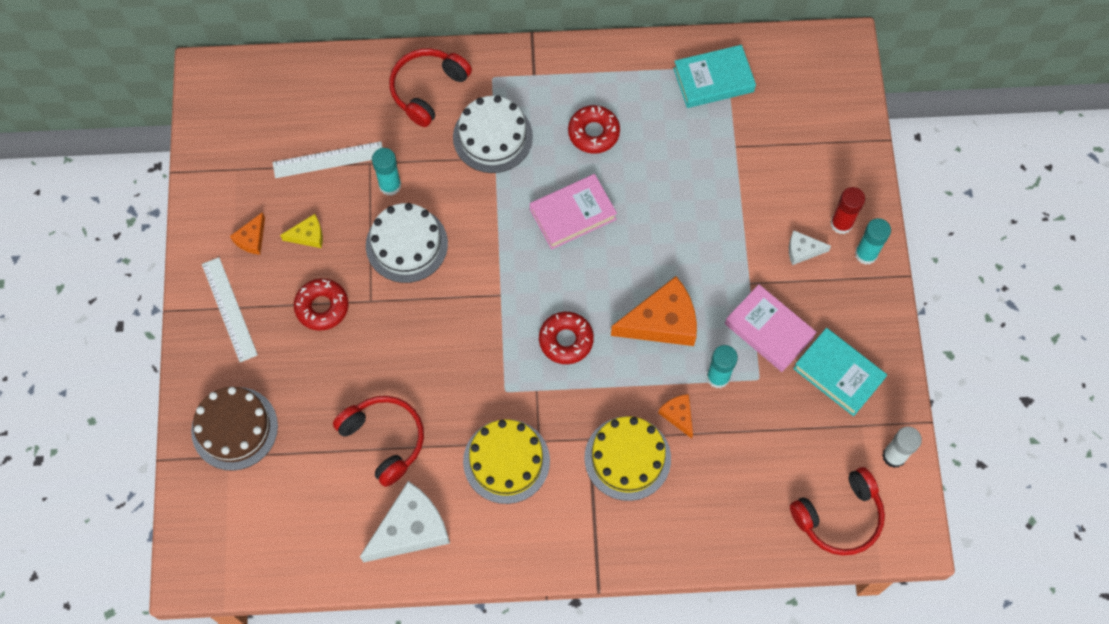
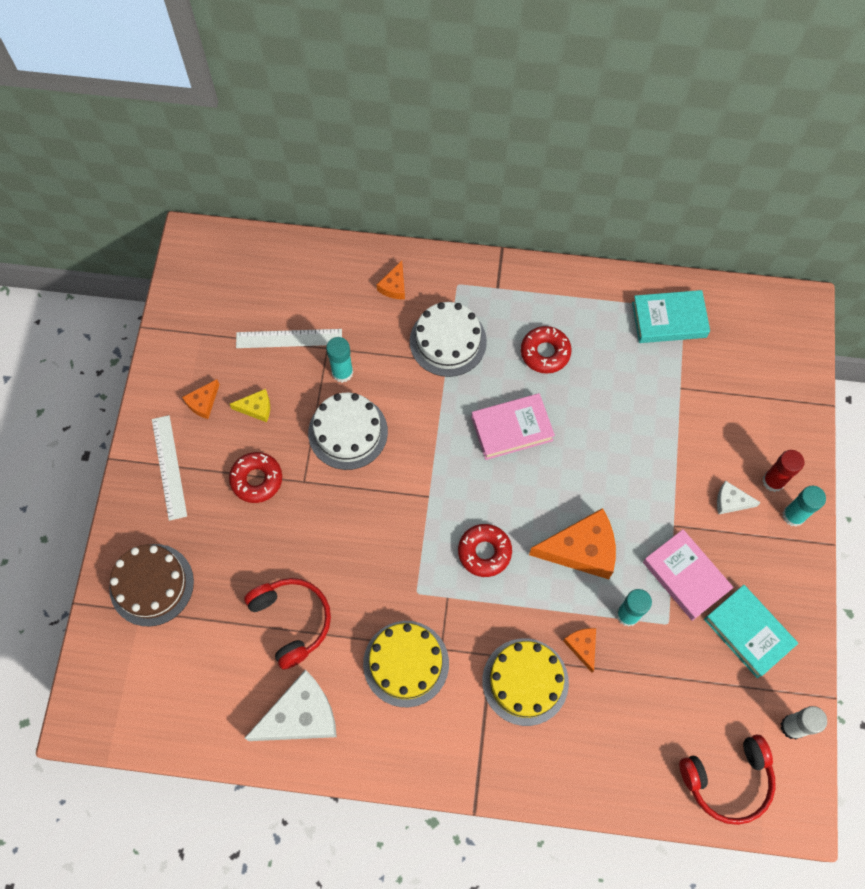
camera: 10 degrees right, 0 degrees up
red headphones [389,48,472,127] -> orange cheese [377,261,405,299]

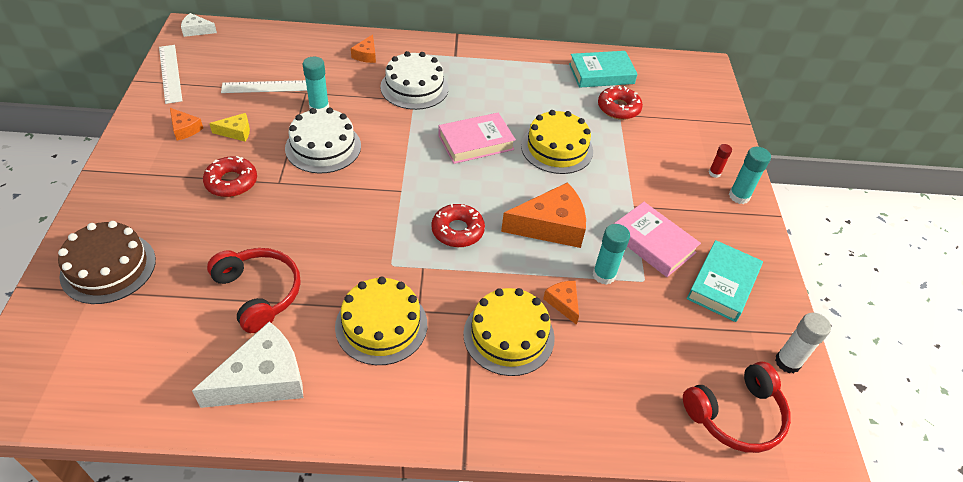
camera: 10 degrees left, 20 degrees down
white ruler [152,415,187,521] -> white ruler moved to [159,45,182,104]
orange cheese [182,379,220,419] -> orange cheese turned 75 degrees counterclockwise [170,108,203,141]
red donut [521,326,572,374] -> red donut moved to [598,86,643,120]
turquoise book [704,585,798,678] -> turquoise book turned 75 degrees clockwise [686,240,763,322]
white cheese [717,481,761,514] -> white cheese moved to [181,13,217,37]
red glue stick [762,450,804,492] -> red glue stick [709,144,732,178], size x0.61
none -> yellow cake [521,110,593,174]

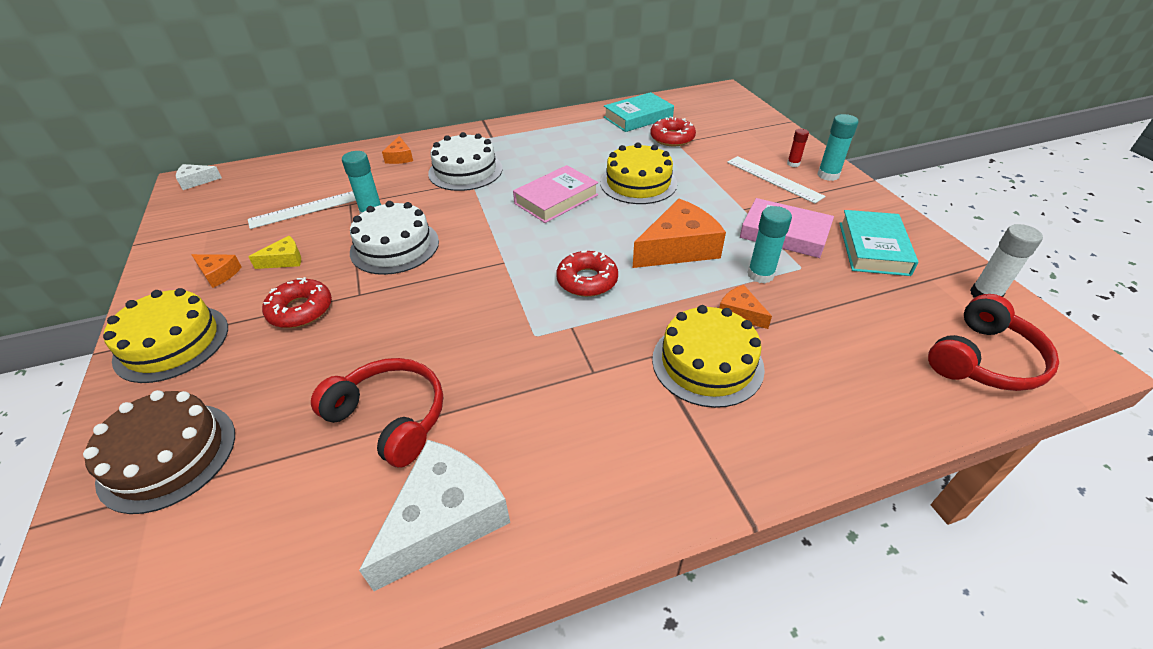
camera: 15 degrees left, 5 degrees down
white ruler [159,45,182,104] -> white ruler moved to [727,156,826,204]
yellow cake [335,277,427,365] -> yellow cake moved to [103,288,228,383]

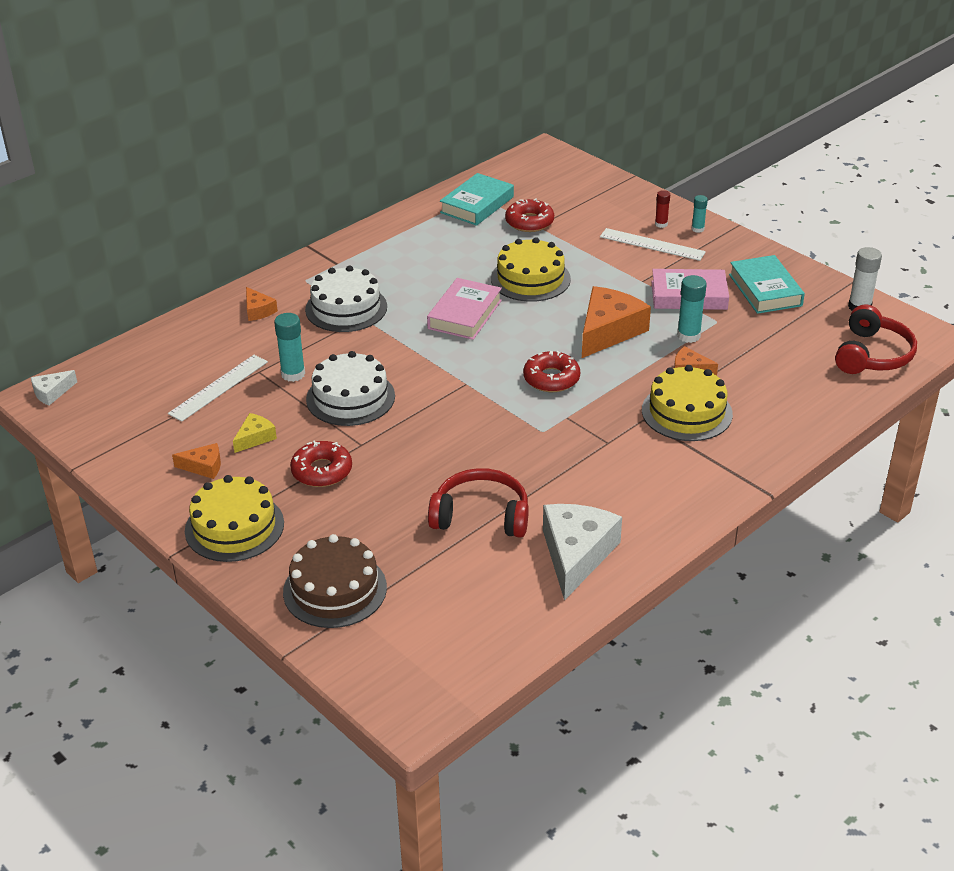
camera: 25 degrees left, 5 degrees down
turquoise glue stick [817,114,859,181] -> turquoise glue stick [692,195,708,233], size x0.61

